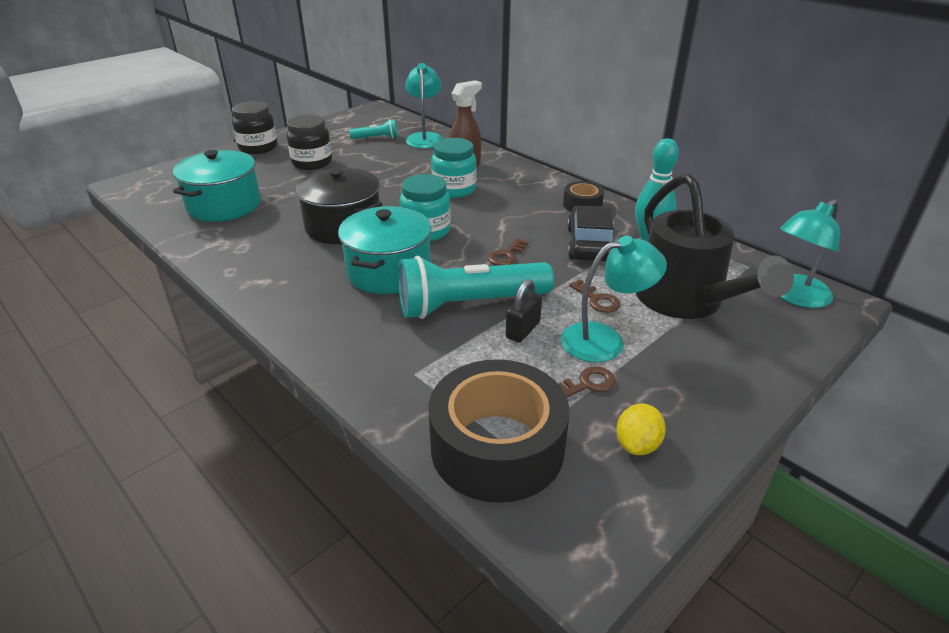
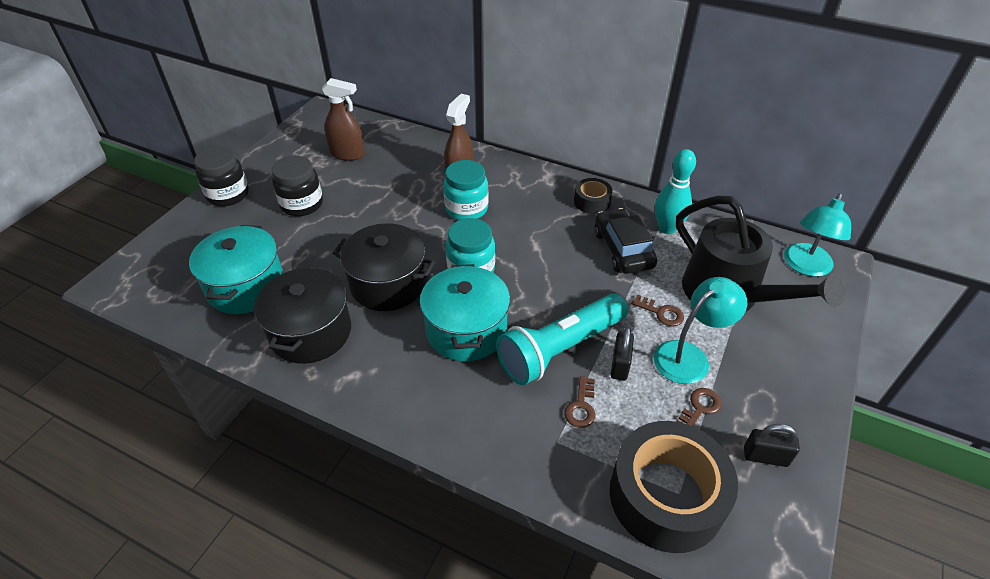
camera: 20 degrees left, 10 degrees up
turquoise flashlight [349,119,398,139] -> brown spray bottle [321,78,365,161]
turquoise lamp [405,63,443,149] -> none
brown key [488,238,529,265] -> brown key moved to [564,376,595,428]
yellow lemon [616,404,666,455] -> black padlock [744,424,800,467]
none -> black pot [254,266,351,364]

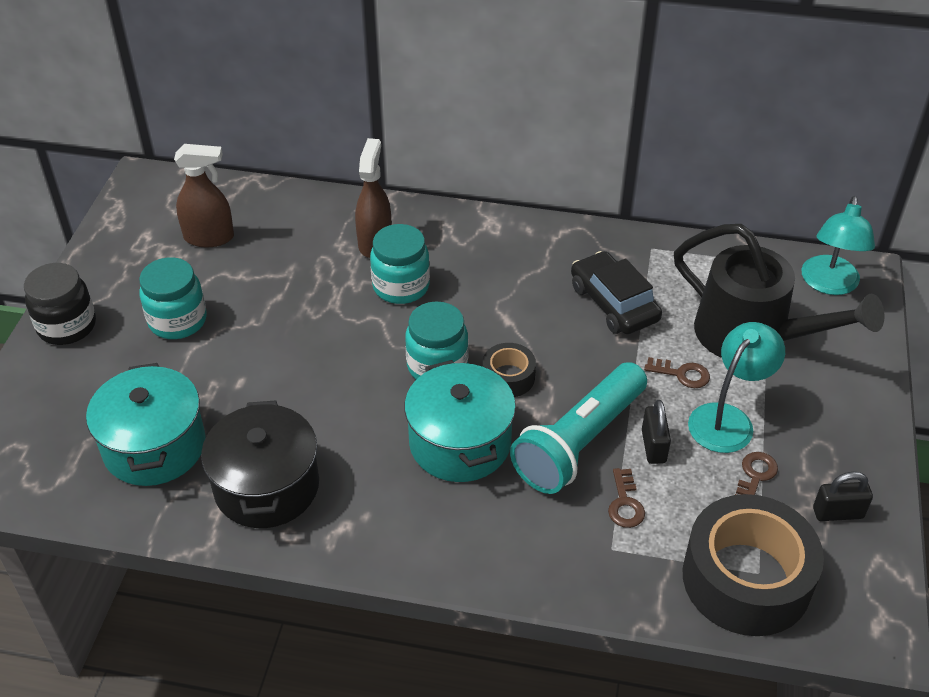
camera: 15 degrees left, 0 degrees up
black jar [272,156,323,216] -> turquoise jar [139,257,207,339]
black pot [333,223,435,311] -> none
black tape [574,178,613,214] -> black tape moved to [483,343,536,397]
turquoise bowling pin [655,149,696,234] -> none

